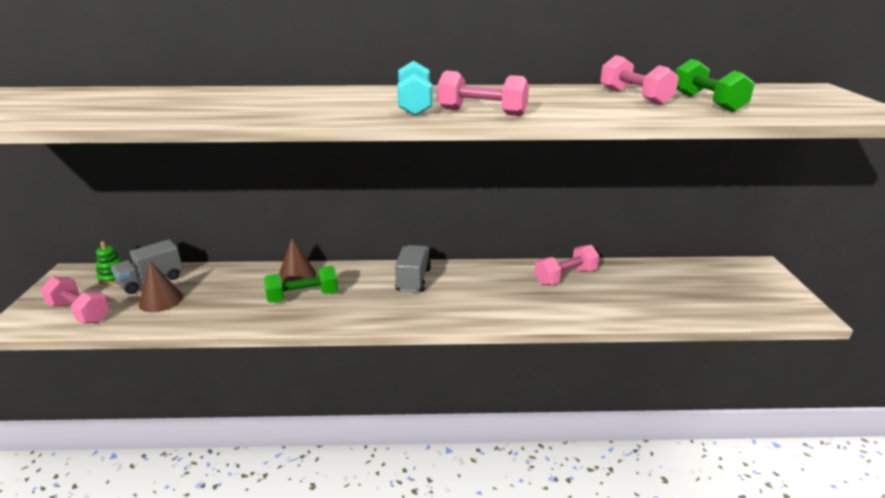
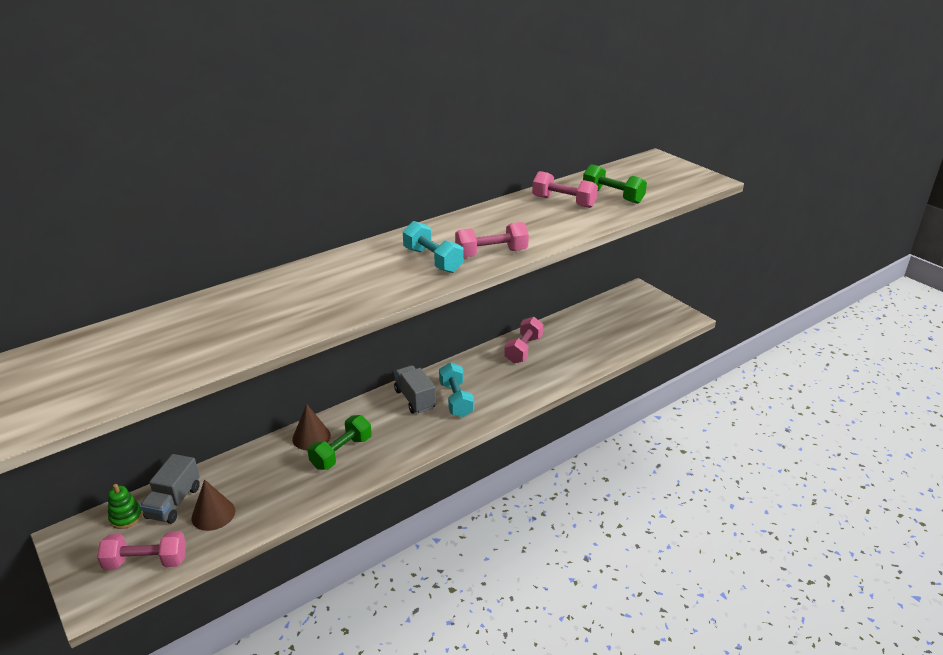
camera: 35 degrees left, 5 degrees up
none -> turquoise dumbbell [439,362,474,417]

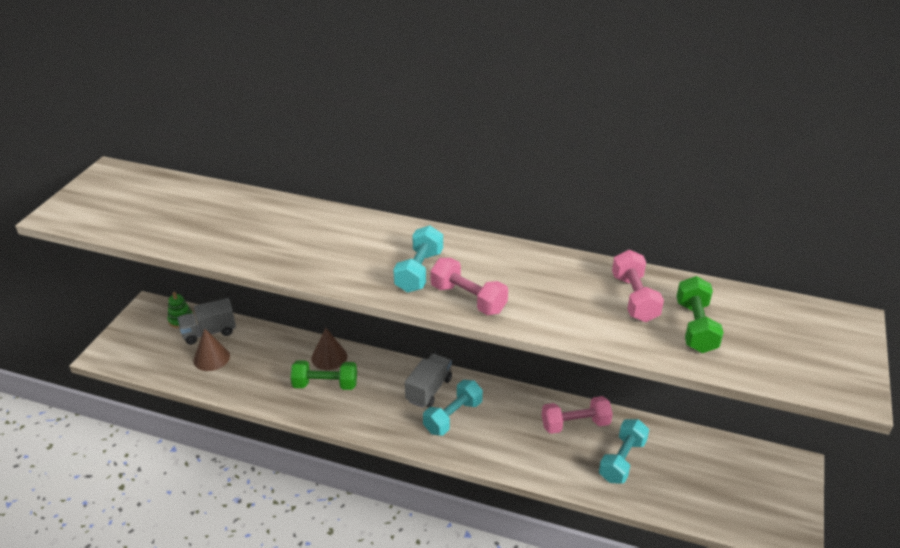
camera: 55 degrees right, 5 degrees up
pink dumbbell [97,531,186,570] -> none
none -> turquoise dumbbell [599,419,649,484]

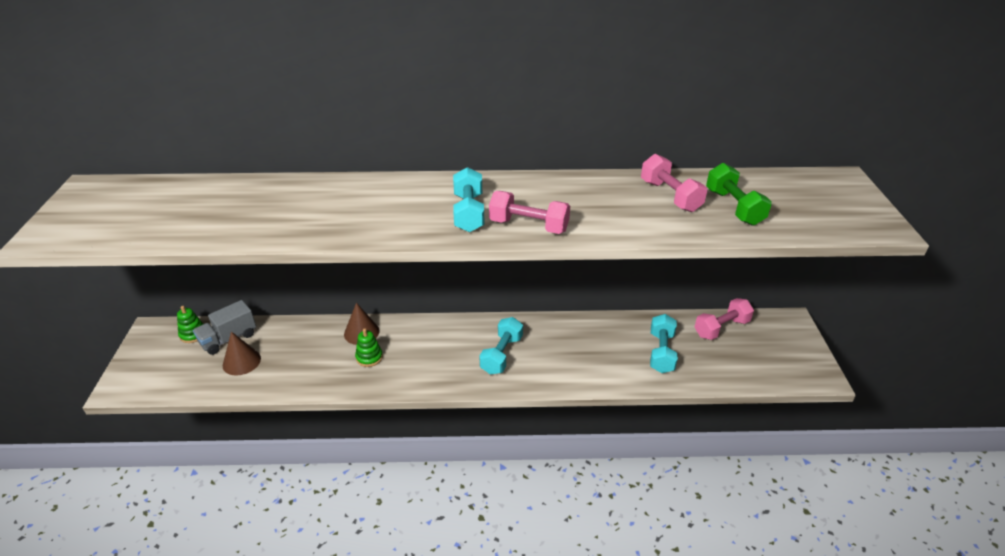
camera: 20 degrees left, 0 degrees up
green dumbbell [290,360,357,390] -> green stacking toy [355,328,383,367]
grey truck [405,354,452,408] -> none
pink dumbbell [542,396,613,434] -> pink dumbbell moved to [694,298,754,340]

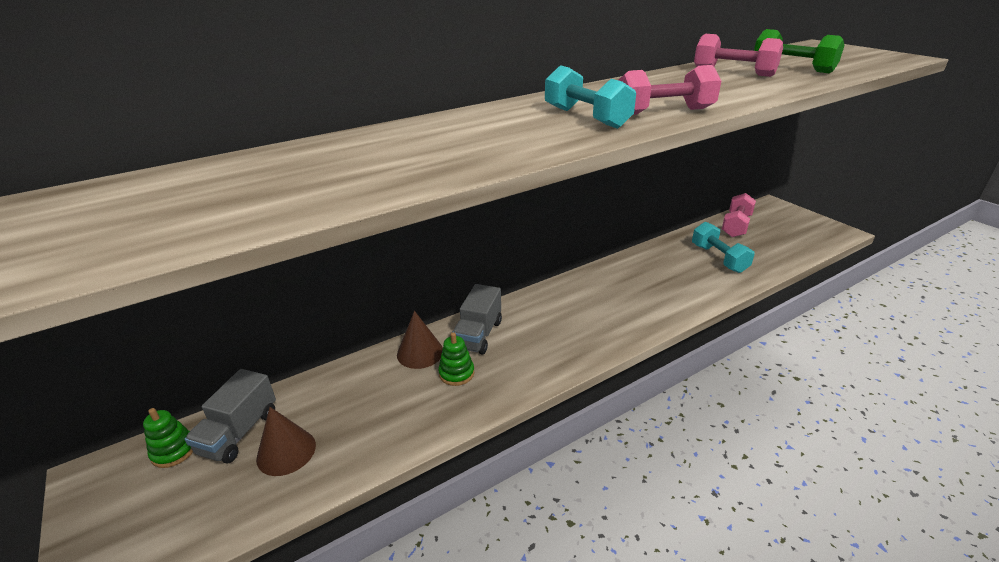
camera: 30 degrees left, 5 degrees down
turquoise dumbbell [480,317,523,374] -> none
none -> grey truck [453,284,502,355]

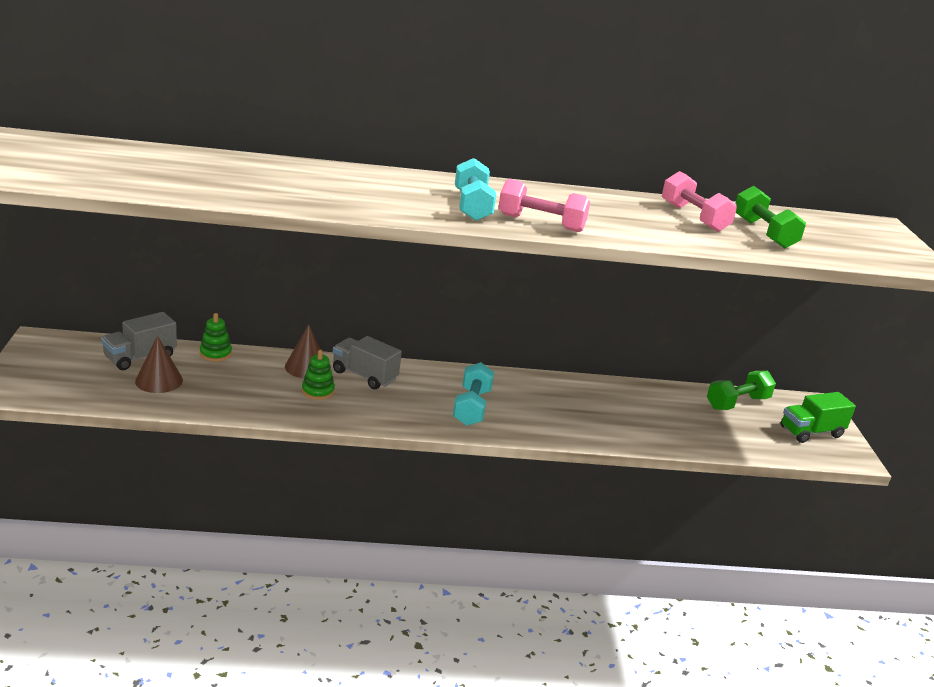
camera: 25 degrees right, 5 degrees down
green stacking toy [143,408,193,468] -> green stacking toy moved to [200,313,232,361]
grey truck [453,284,502,355] -> grey truck turned 75 degrees clockwise [333,336,401,389]
turquoise dumbbell [692,222,755,273] -> turquoise dumbbell moved to [453,362,494,426]
pink dumbbell [722,193,756,237] -> green dumbbell [707,371,776,410]
none -> green truck [780,392,856,443]

